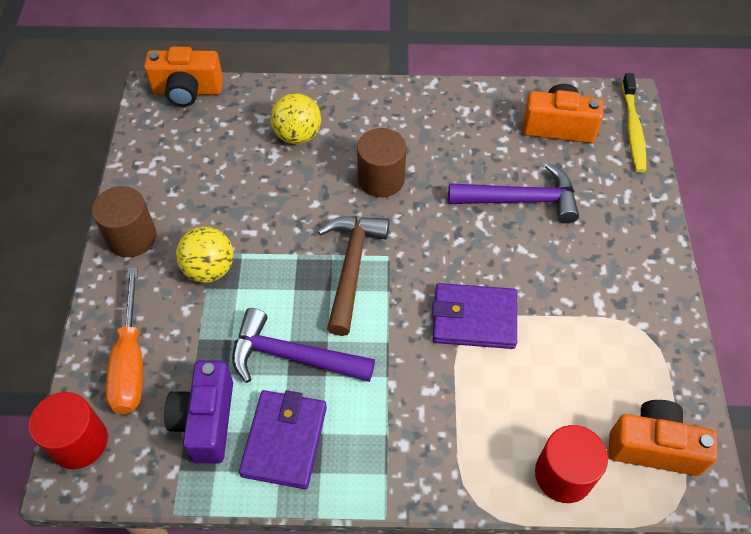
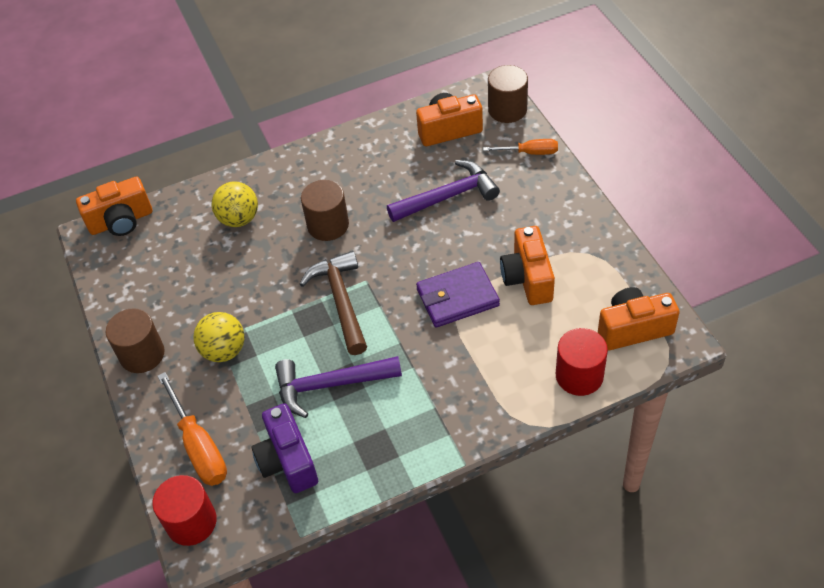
camera: 20 degrees left, 5 degrees down
purple wallet [239,390,327,489] -> none
yellow toothbrush [622,73,646,173] -> brown cylinder [488,65,528,123]
none -> orange screwdriver [483,139,558,155]
none -> orange camera [500,226,555,305]

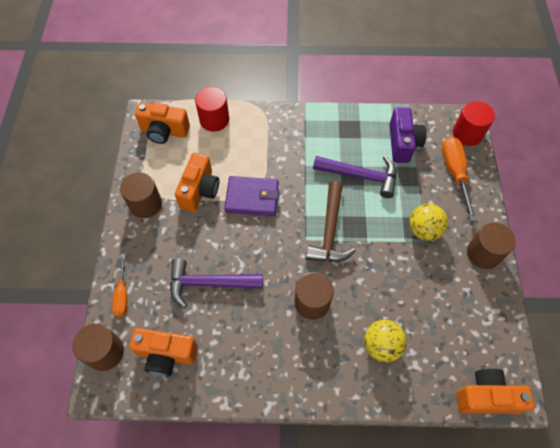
camera: 160 degrees left, 10 degrees up
orange screwdriver [483,139,558,155] -> orange screwdriver turned 120 degrees counterclockwise [112,254,127,317]
none -> brown cylinder [120,172,162,218]

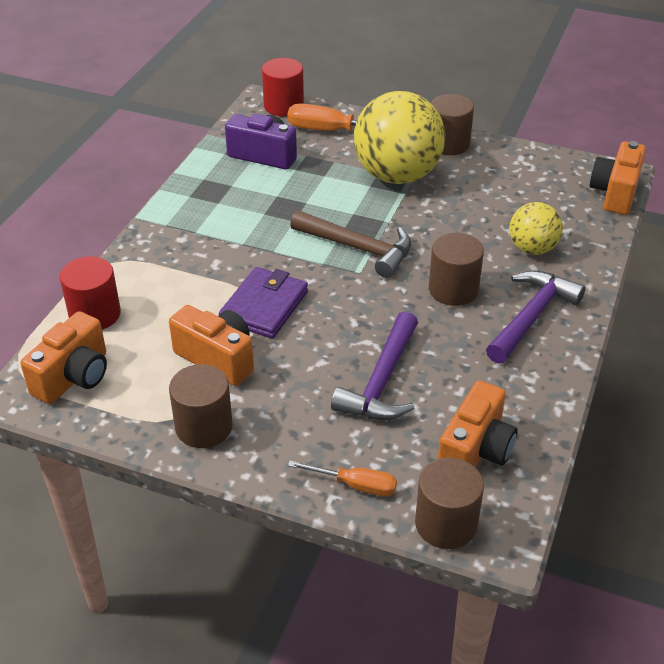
camera: 70 degrees left, 20 degrees down
purple hammer [313,156,397,198] -> purple hammer moved to [486,271,586,364]
yellow ball [409,204,448,241] -> yellow ball [354,91,445,184], size x1.87

